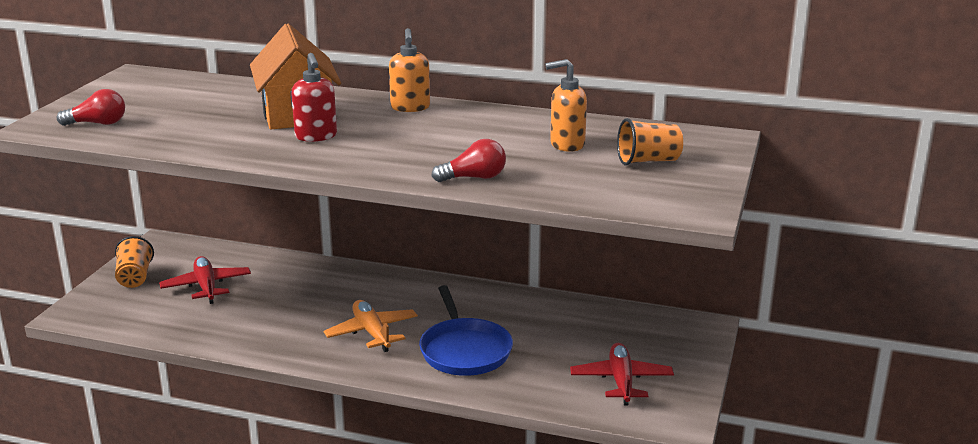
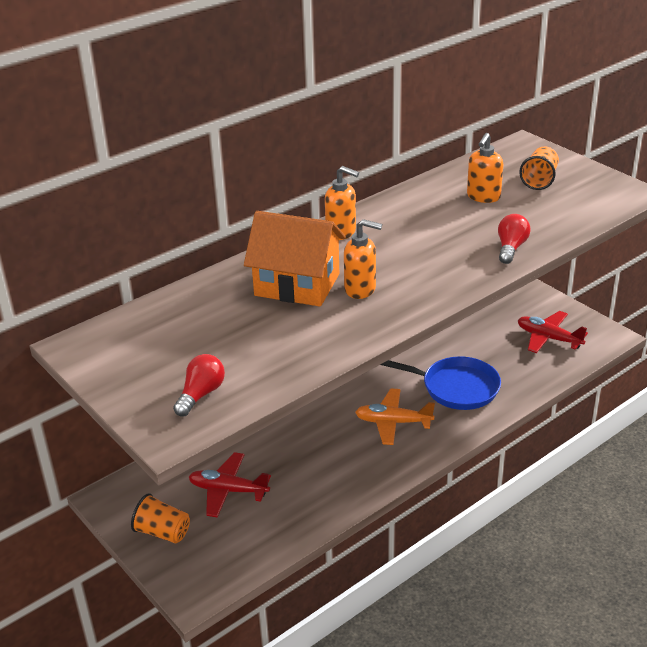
camera: 55 degrees left, 10 degrees up
red soap dispenser [291,53,337,142] -> orange soap dispenser [344,219,382,299]

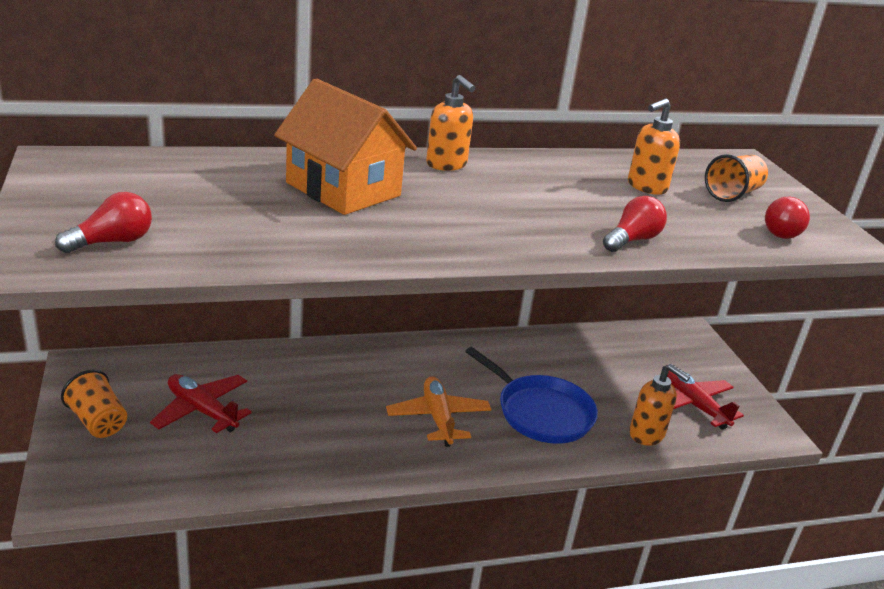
camera: 20 degrees right, 5 degrees down
orange soap dispenser [344,219,382,299] -> orange soap dispenser moved to [629,364,690,446]
orange plane [355,388,435,445] -> orange plane turned 45 degrees clockwise [386,376,492,447]
none -> red light bulb [765,197,810,239]

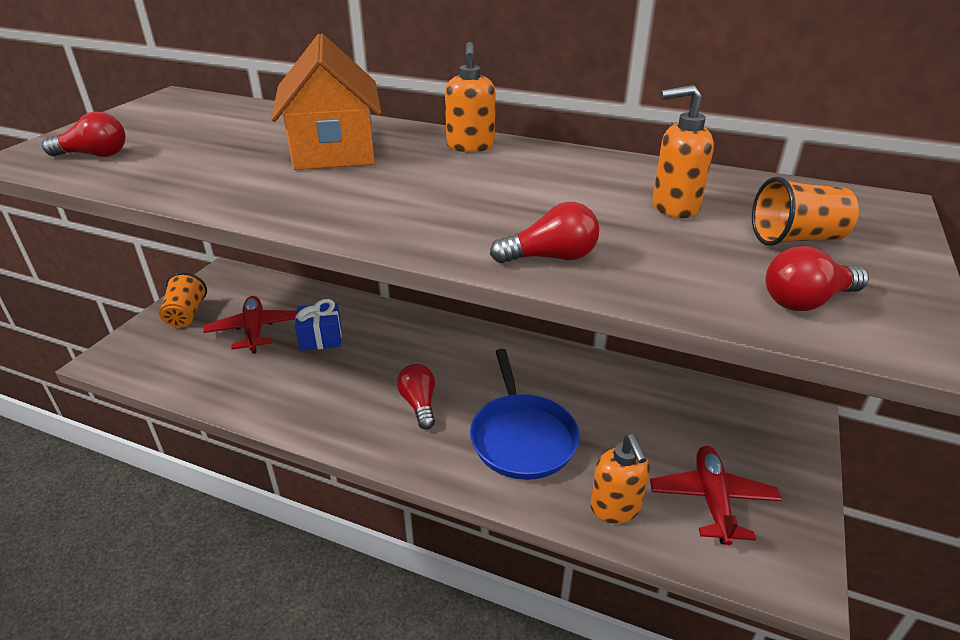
camera: 40 degrees right, 5 degrees up
orange plane [386,376,492,447] -> red light bulb [397,364,435,430]
none -> blue gift [295,299,342,351]

